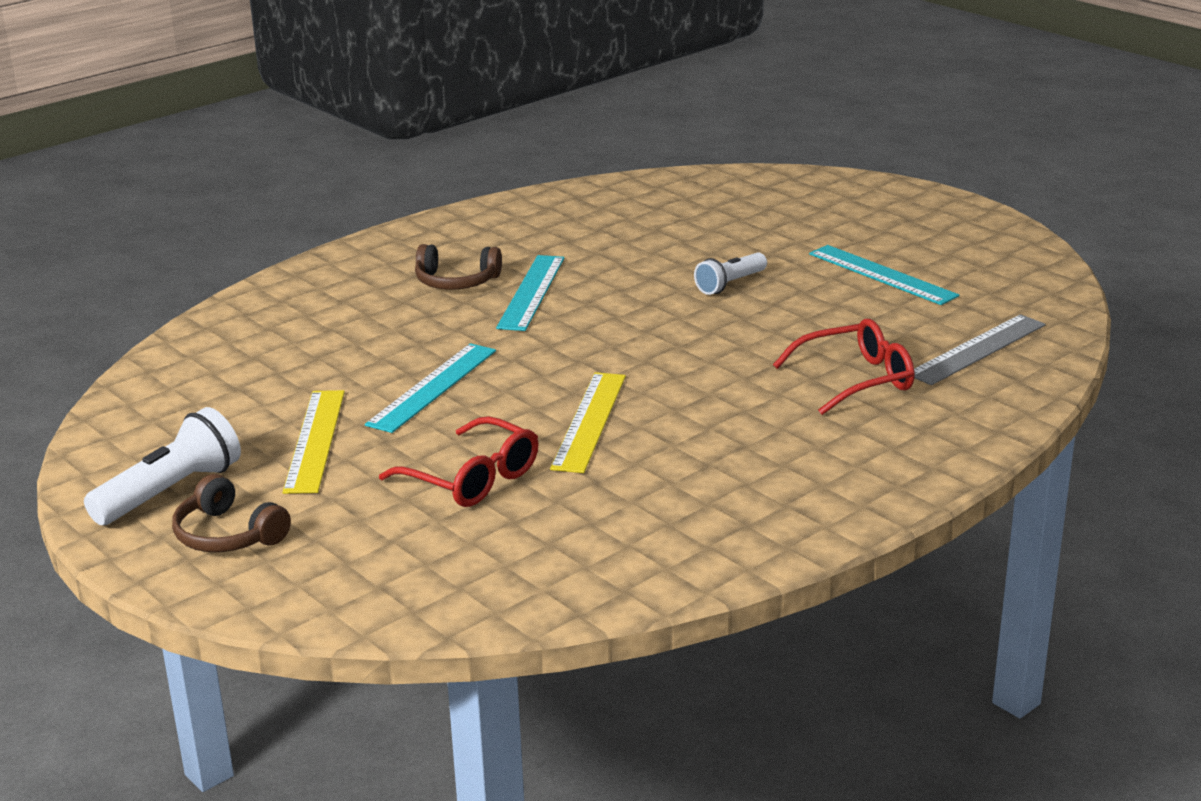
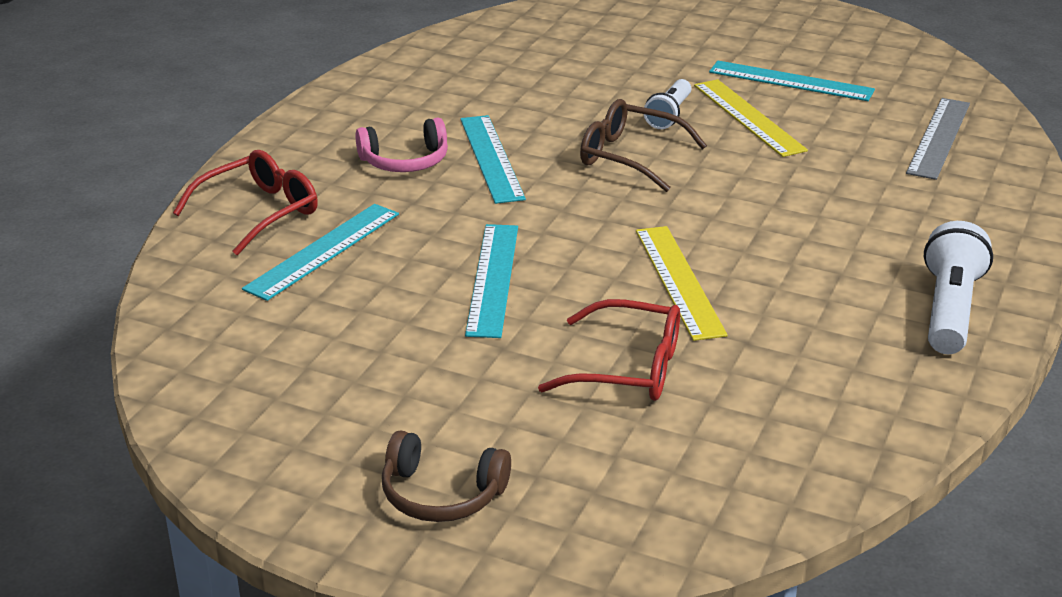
camera: 25 degrees left, 5 degrees up
white flashlight [84,407,241,525] -> white flashlight moved to [924,221,993,354]
yellow ruler [283,390,345,494] -> yellow ruler moved to [694,79,808,157]
brown headphones [415,244,502,290] -> pink headphones [355,118,448,172]
red glasses [773,319,915,415] -> red glasses moved to [173,150,318,256]
none -> turquoise ruler [242,204,399,301]
none -> brown glasses [580,99,707,192]

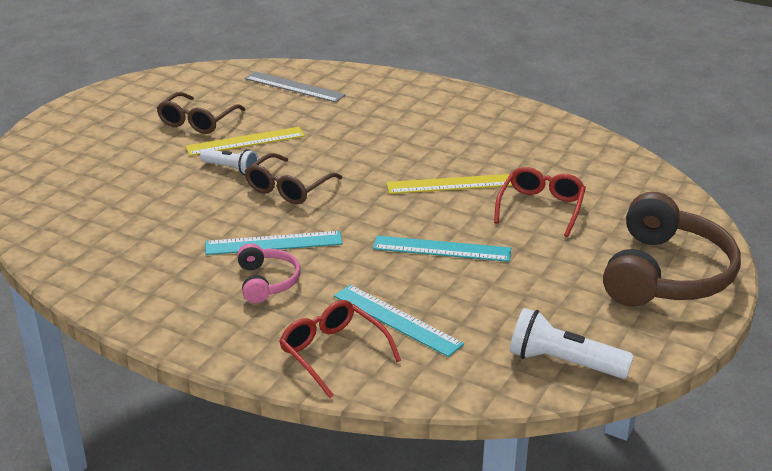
camera: 85 degrees left, 0 degrees up
brown headphones [382,431,511,522] -> brown headphones [603,192,741,307], size x2.02
turquoise ruler [709,61,875,101] -> brown glasses [157,92,246,134]
white flashlight [924,221,993,354] -> white flashlight moved to [510,308,634,379]

